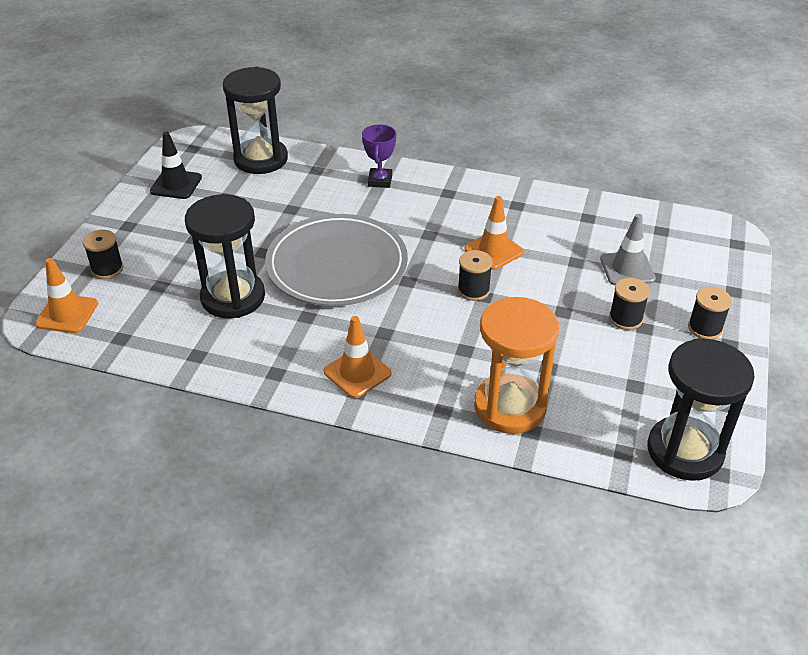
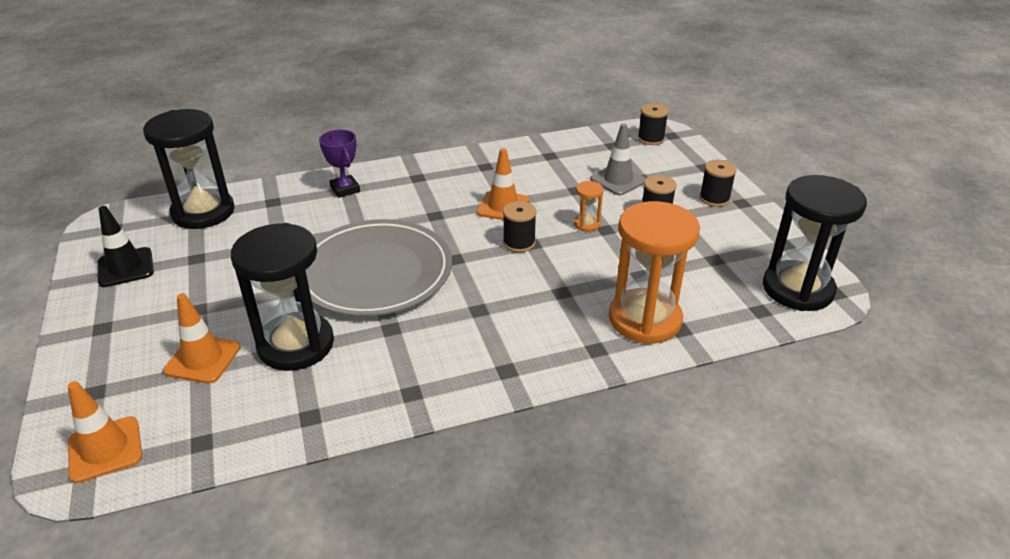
camera: 35 degrees left, 5 degrees down
black spool [83,230,123,279] -> black spool moved to [638,103,669,145]
orange traffic cone [324,316,392,398] -> orange traffic cone moved to [163,293,241,384]
none -> orange hourglass [574,181,604,232]

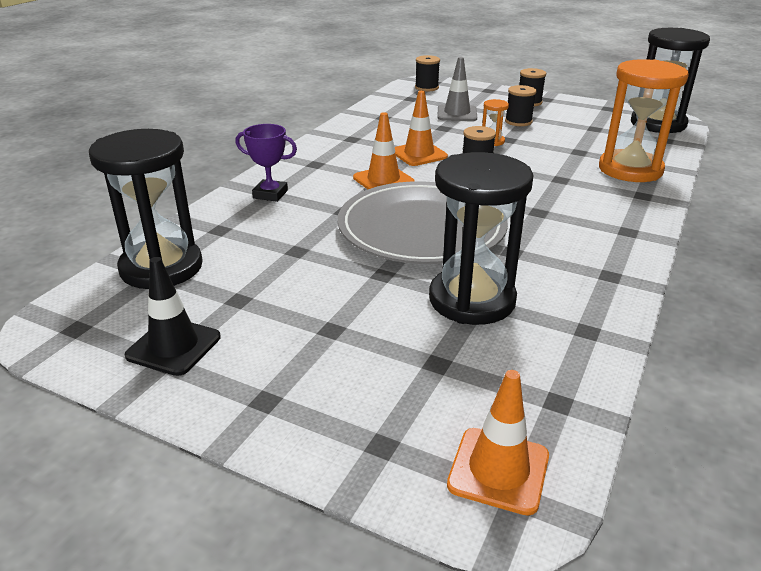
camera: 45 degrees left, 5 degrees down
orange traffic cone [163,293,241,384] -> orange traffic cone moved to [353,112,415,189]

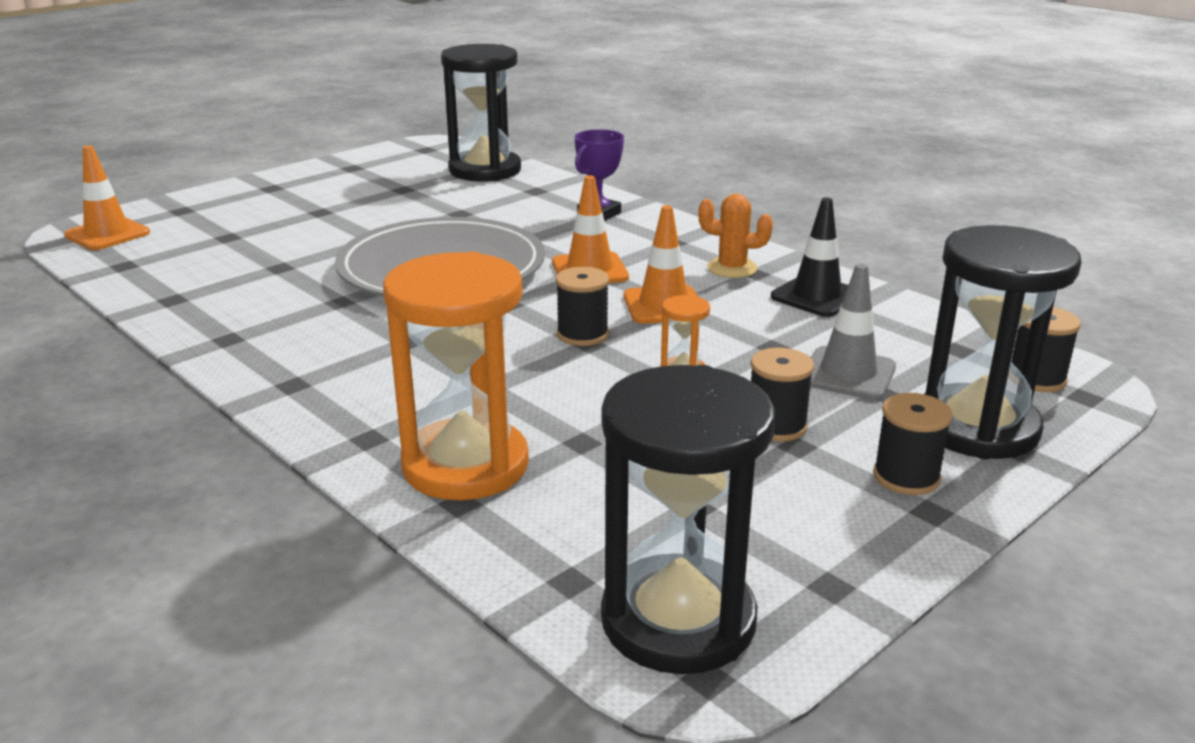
camera: 110 degrees right, 5 degrees down
black traffic cone [125,257,221,376] -> black traffic cone moved to [771,198,848,317]
black hourglass [429,152,534,325] -> black hourglass moved to [925,225,1081,459]
none -> orange cactus [698,194,773,278]

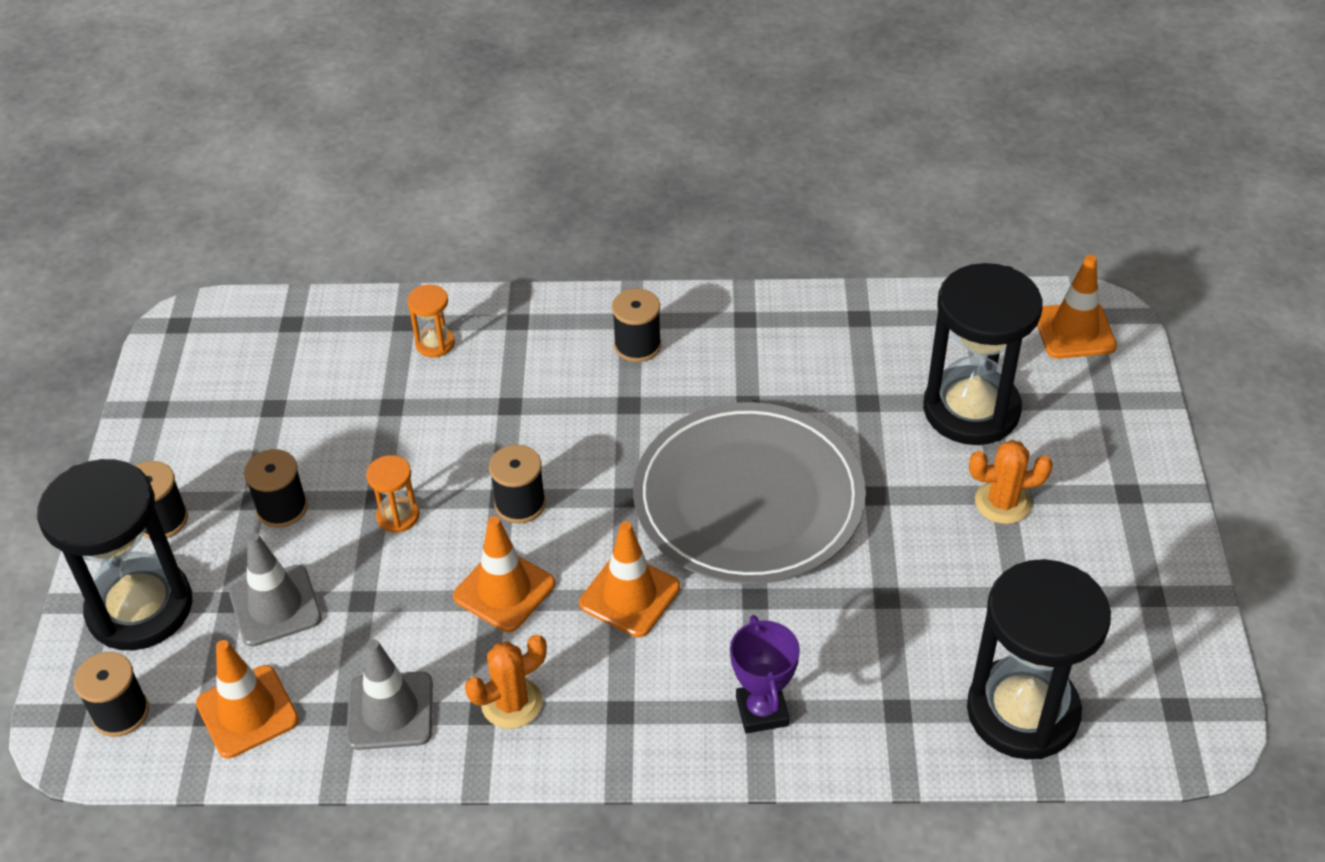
camera: 135 degrees right, 20 degrees up
orange hourglass [383,252,529,500] -> orange hourglass [407,285,455,358], size x0.43
black hourglass [601,365,775,674] -> black hourglass moved to [923,263,1043,445]
black traffic cone [771,198,848,317] -> grey traffic cone [346,639,433,750]
none -> orange traffic cone [196,640,299,758]
none -> black spool [612,288,661,362]
none -> orange cactus [969,440,1053,524]

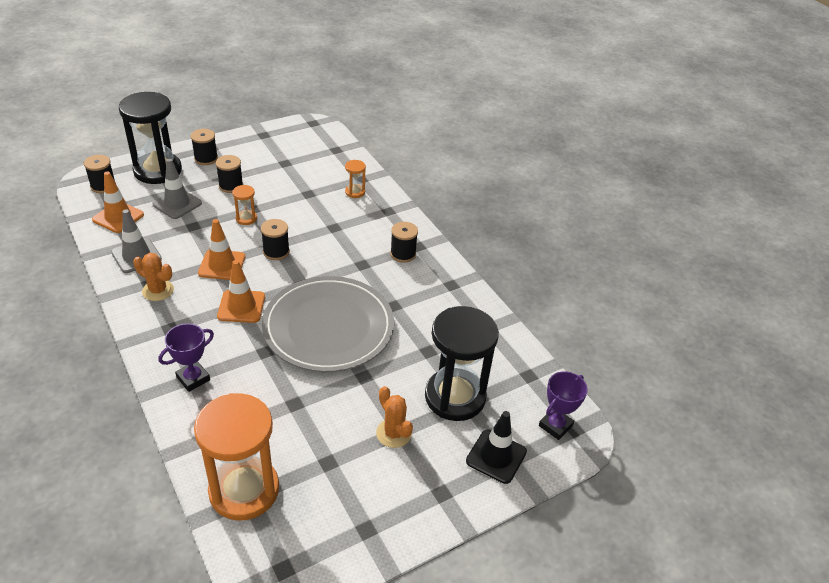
camera: 55 degrees right, 5 degrees down
black hourglass [967,559,1111,760] -> orange hourglass [194,393,279,521]
orange traffic cone [1037,255,1117,359] -> purple trophy [539,371,588,440]
none -> black traffic cone [466,411,527,484]

